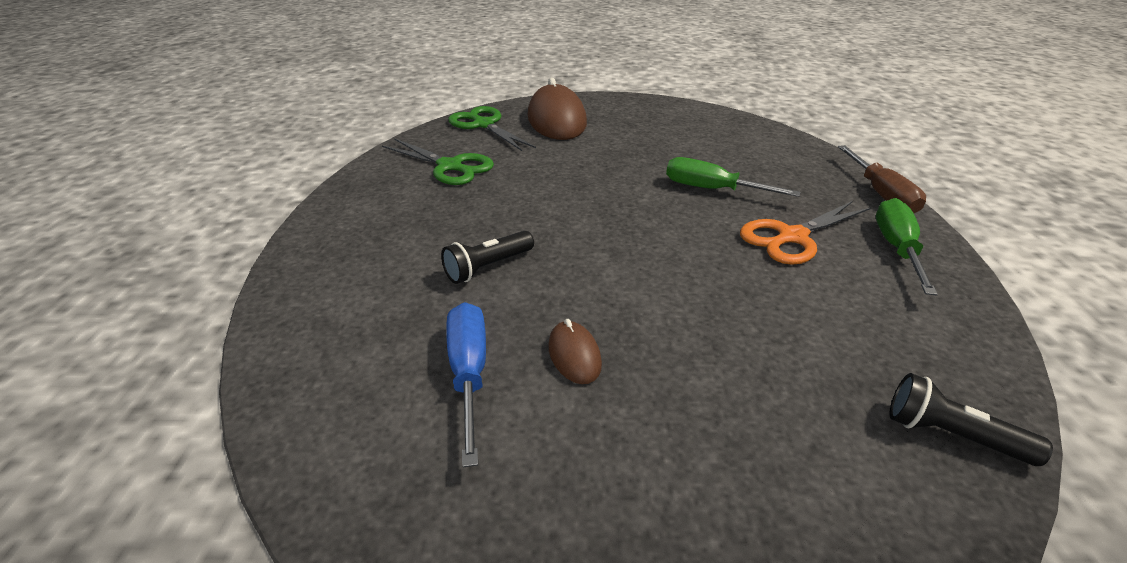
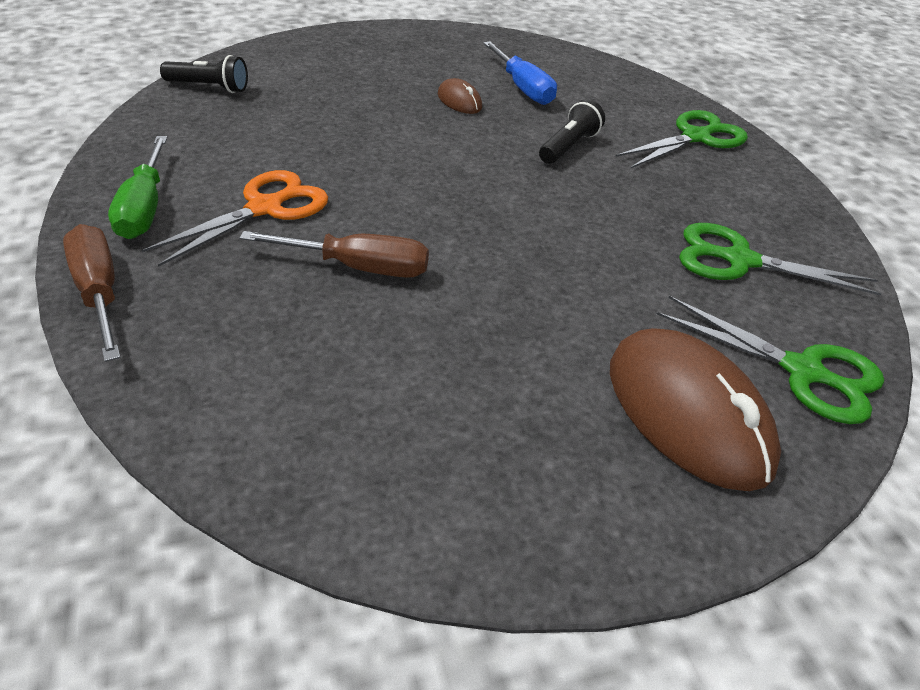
camera: 160 degrees right, 5 degrees up
green screwdriver [666,157,801,197] -> brown screwdriver [239,231,429,278]
none -> green scissors [615,110,748,168]

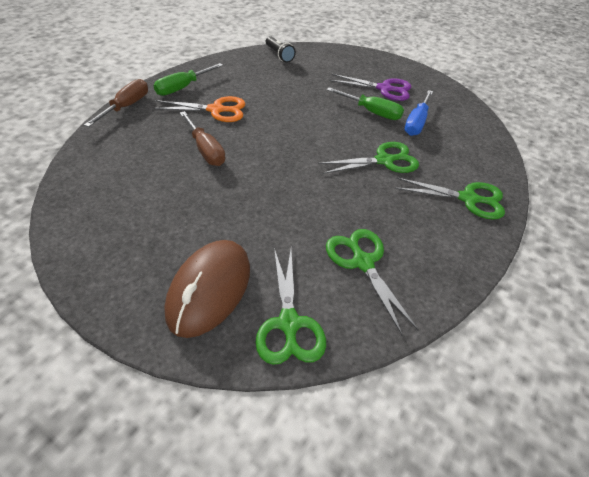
camera: 50 degrees right, 5 degrees up
brown mouse [438,78,482,114] -> green screwdriver [327,87,404,120]
black flashlight [539,99,605,164] -> green scissors [318,142,419,174]
none -> purple scissors [329,74,411,101]

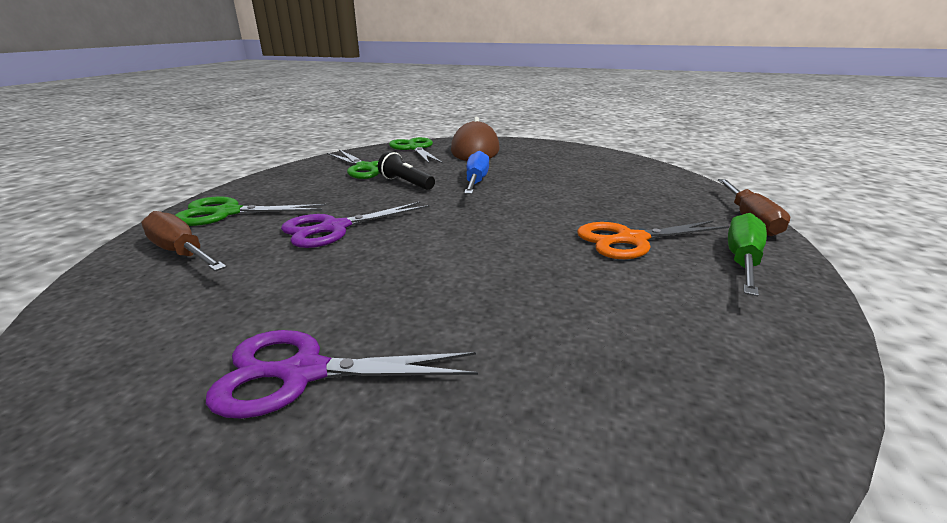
camera: 165 degrees right, 20 degrees down
brown screwdriver [180,111,225,166] -> brown screwdriver moved to [141,211,227,271]
black flashlight [266,36,296,63] -> black flashlight moved to [378,151,435,190]
green scissors [318,142,419,174] -> purple scissors [281,202,429,248]
green screwdriver [327,87,404,120] -> none
blue screwdriver [404,90,433,136] -> blue screwdriver moved to [464,151,489,194]

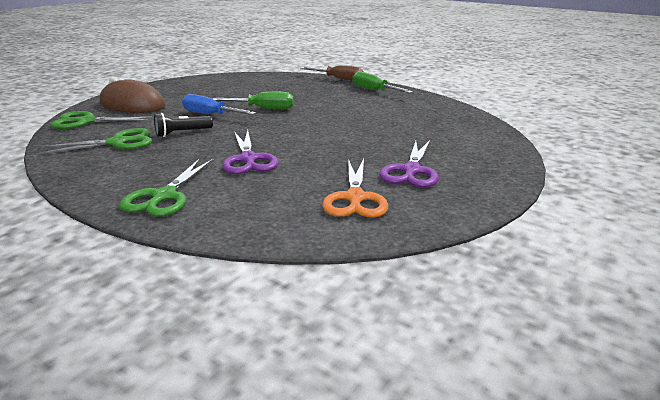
camera: 70 degrees left, 0 degrees up
brown screwdriver [141,211,227,271] -> none
orange scissors [577,220,729,259] -> orange scissors moved to [322,159,388,218]
none -> green screwdriver [213,92,294,109]

